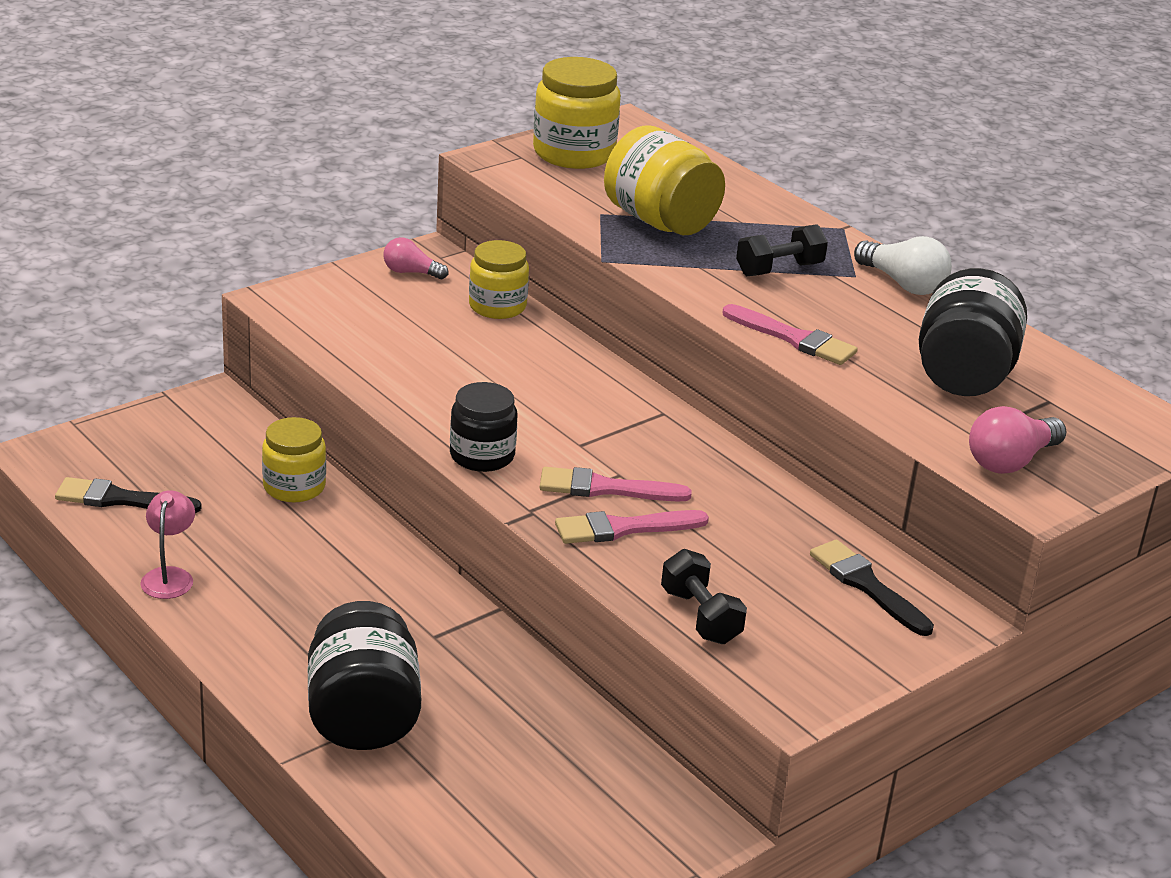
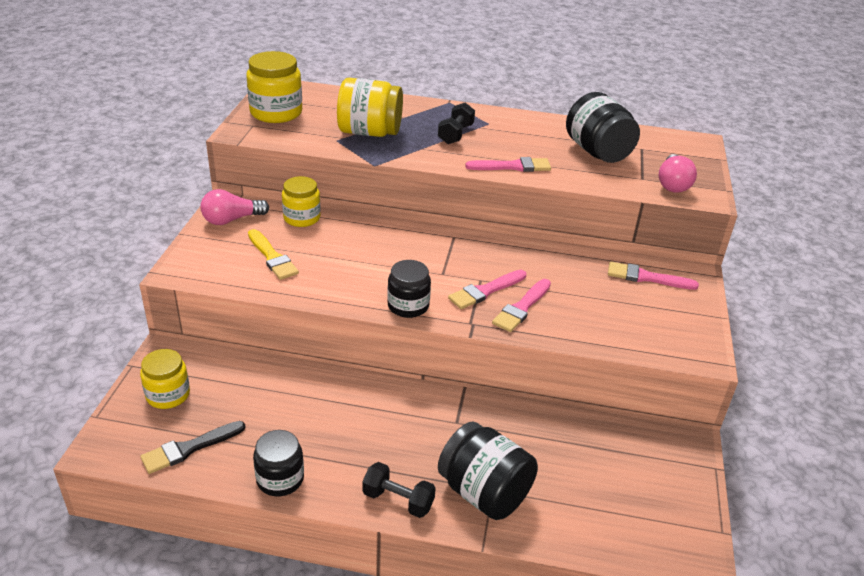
camera: 40 degrees left, 5 degrees up
pink lamp [140,490,195,599] -> black jar [253,430,304,496]
yellow jar [262,417,326,502] -> yellow jar moved to [140,349,190,409]
pink light bulb [384,237,448,279] -> pink light bulb [200,189,269,225], size x1.52
black dumbbell [661,549,747,644] -> black dumbbell moved to [362,462,436,518]
black brush [810,540,934,636] -> pink brush [608,262,699,290]
white light bulb [854,236,952,295] -> none
none -> yellow brush [248,229,299,280]

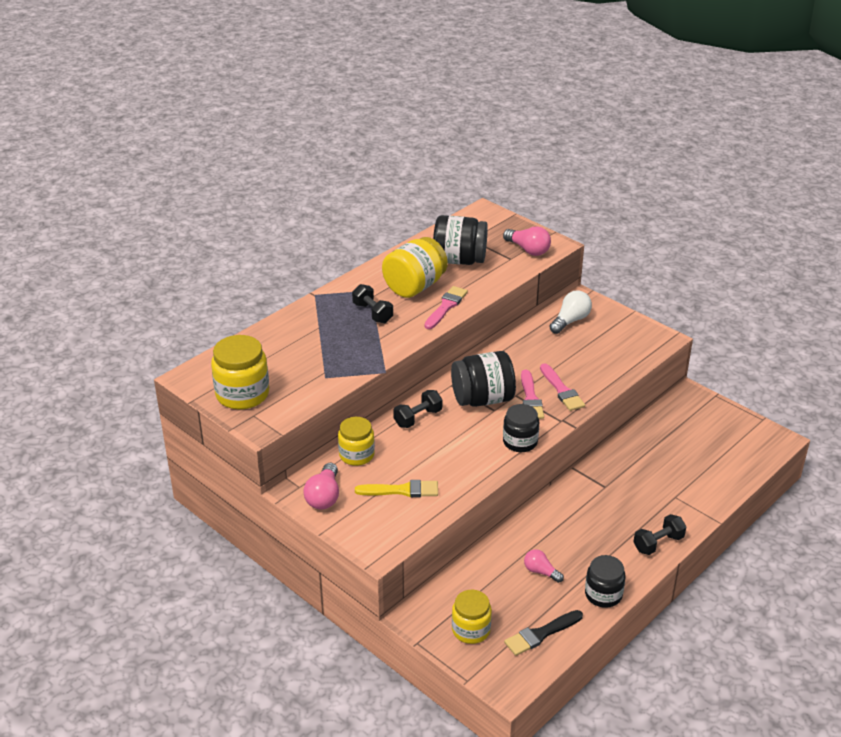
camera: 55 degrees left, 0 degrees up
black brush [140,421,245,474] -> black brush turned 60 degrees clockwise [504,610,583,656]
yellow jar [337,78,403,137] -> yellow jar moved to [382,237,448,298]
black jar [438,422,538,520] -> black jar moved to [451,351,516,407]
pink brush [608,262,699,290] -> white light bulb [549,291,592,334]
none -> black dumbbell [393,390,442,428]
none -> pink light bulb [524,549,564,583]

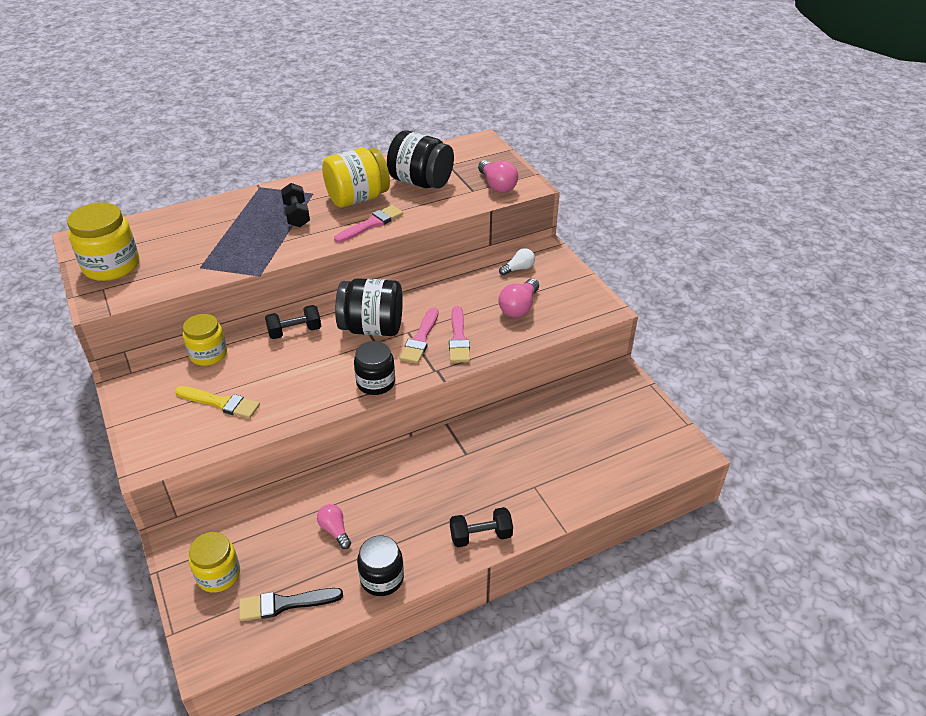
camera: 20 degrees right, 5 degrees up
pink light bulb [303,463,339,509] -> pink light bulb moved to [499,278,539,318]
white light bulb [549,291,592,334] -> white light bulb [499,248,535,275], size x0.66

